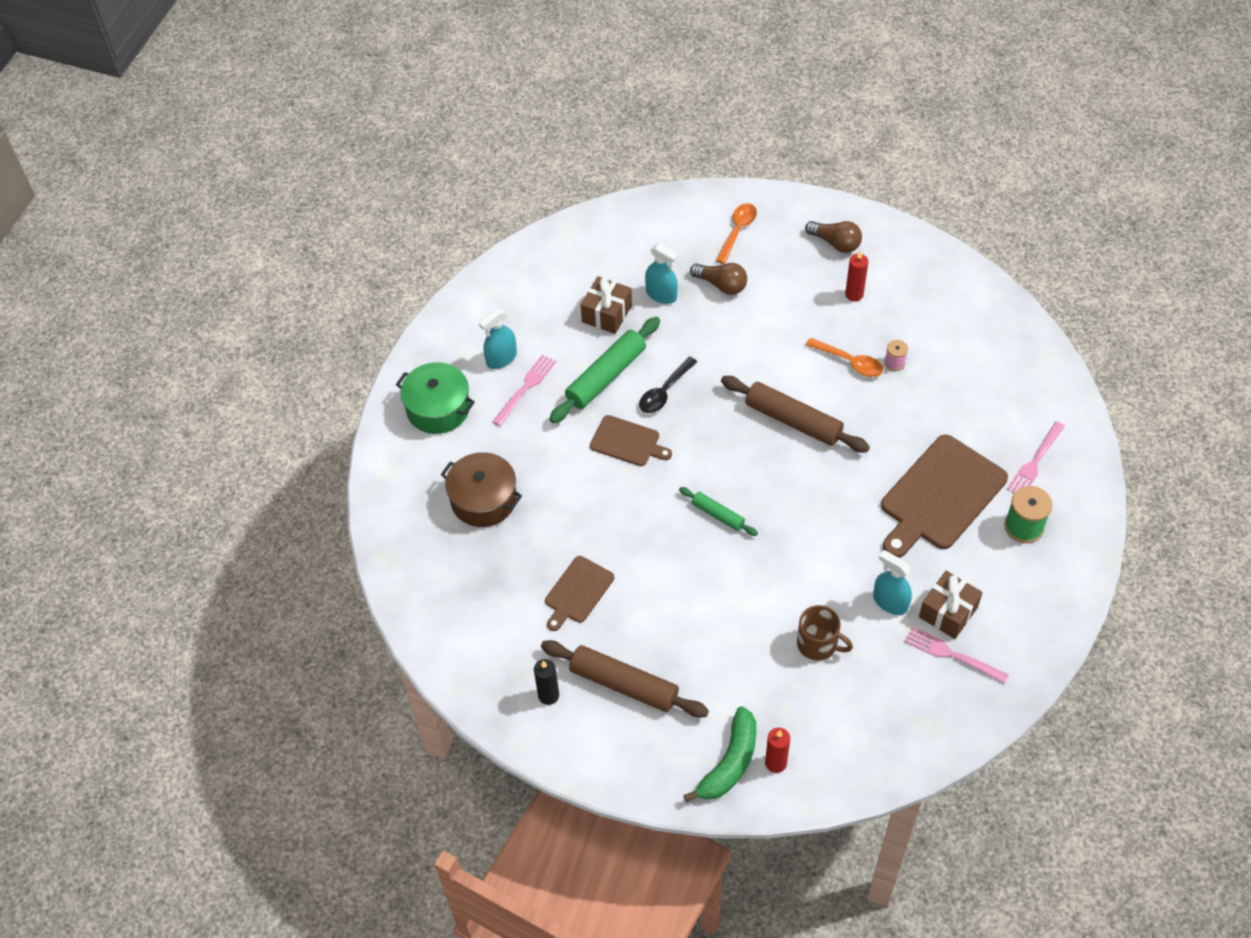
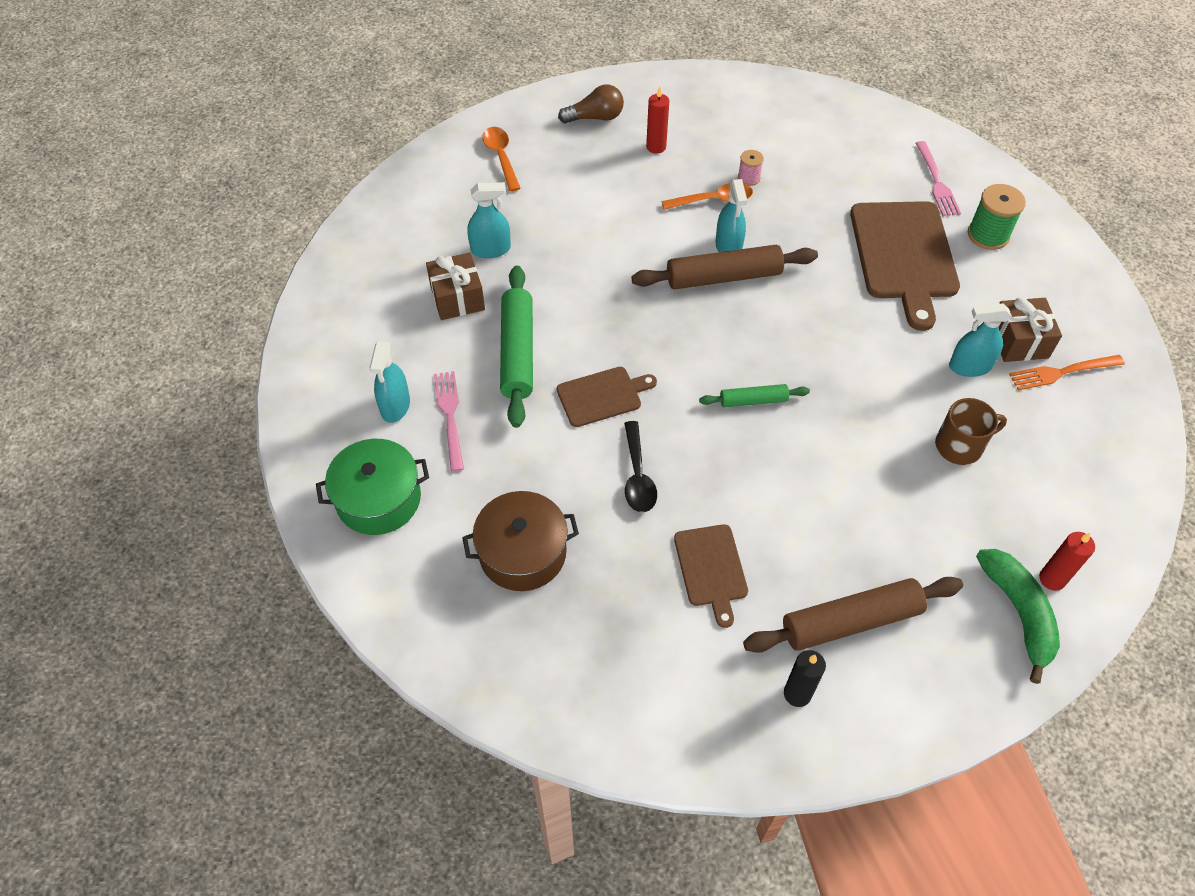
camera: 45 degrees left, 0 degrees up
black spoon [639,357,697,413] -> black spoon moved to [624,421,657,512]
brown light bulb [690,263,747,295] -> none
pink fork [905,627,1009,684] -> orange fork [1009,355,1125,390]
none -> turquoise spray bottle [716,179,747,252]

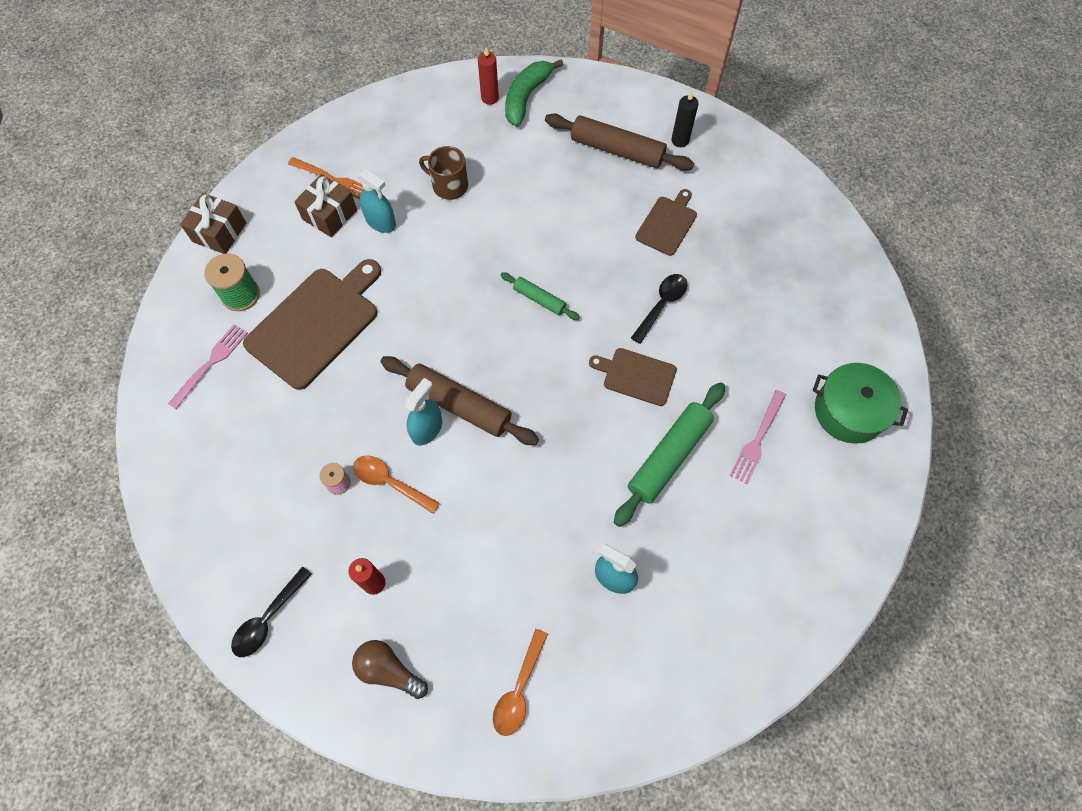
camera: 140 degrees left, 10 degrees up
turquoise spray bottle [370,341,410,423] -> none
brown gift [426,252,485,320] -> brown gift moved to [180,193,246,254]
brown pot [462,491,579,591] -> none
none -> black spoon [231,566,312,657]

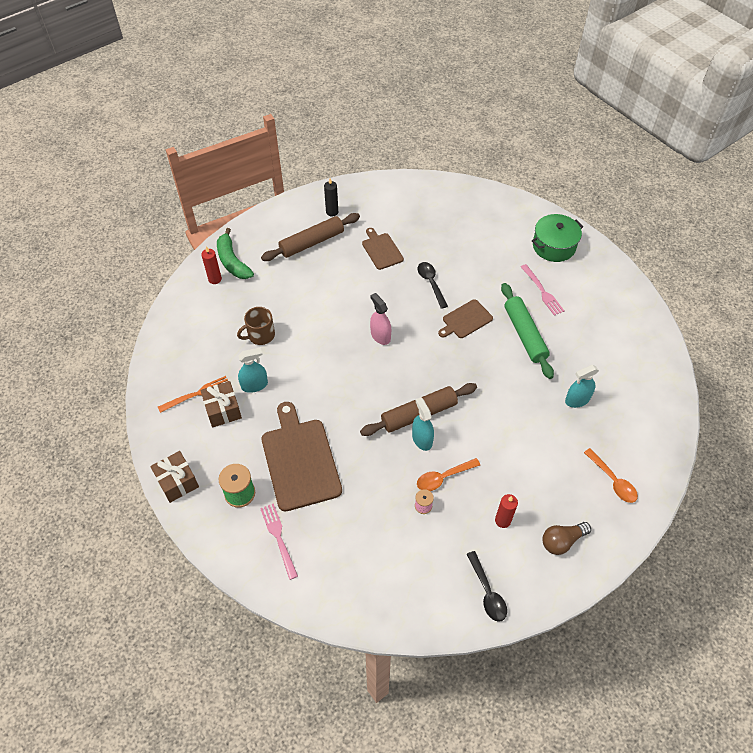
camera: 55 degrees left, 10 degrees down
green rolling pin [501,272,580,320] -> pink spray bottle [370,293,391,345]

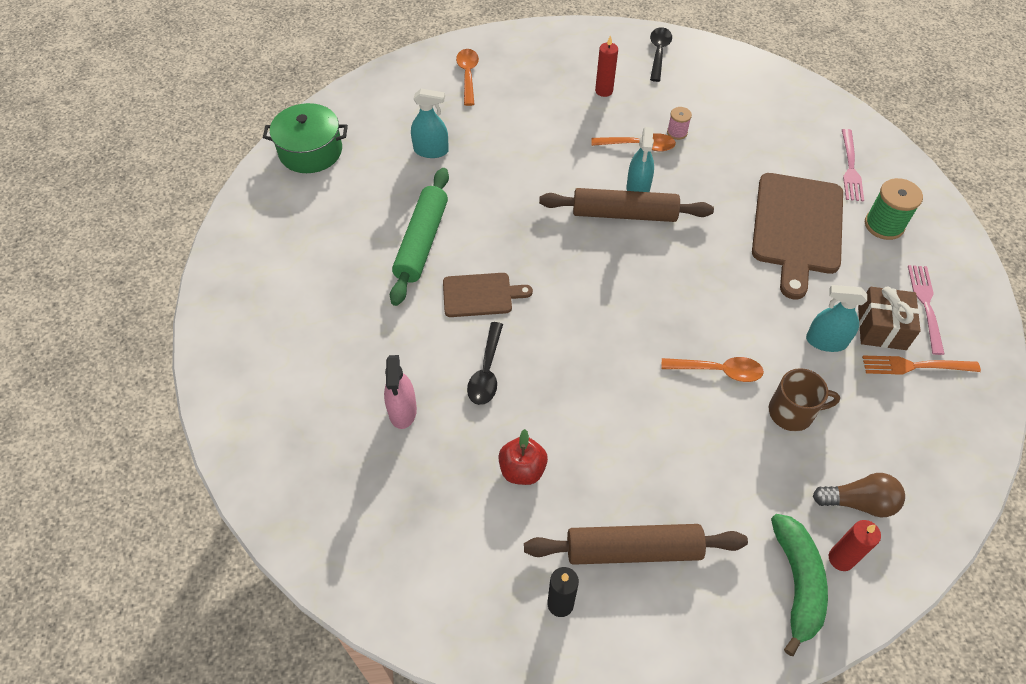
camera: 150 degrees left, 0 degrees up
brown gift [150,451,199,503] -> none
brown cutting board [362,228,404,270] -> red apple [498,429,548,485]
pink spray bottle [370,293,391,345] -> pink spray bottle moved to [384,355,417,429]
pink fork [521,264,564,316] -> pink fork moved to [908,265,944,355]
green pot [532,214,583,262] -> green pot moved to [263,103,348,173]
brown light bulb [543,522,591,555] -> brown light bulb moved to [813,473,905,517]
none -> orange spoon [661,357,764,382]

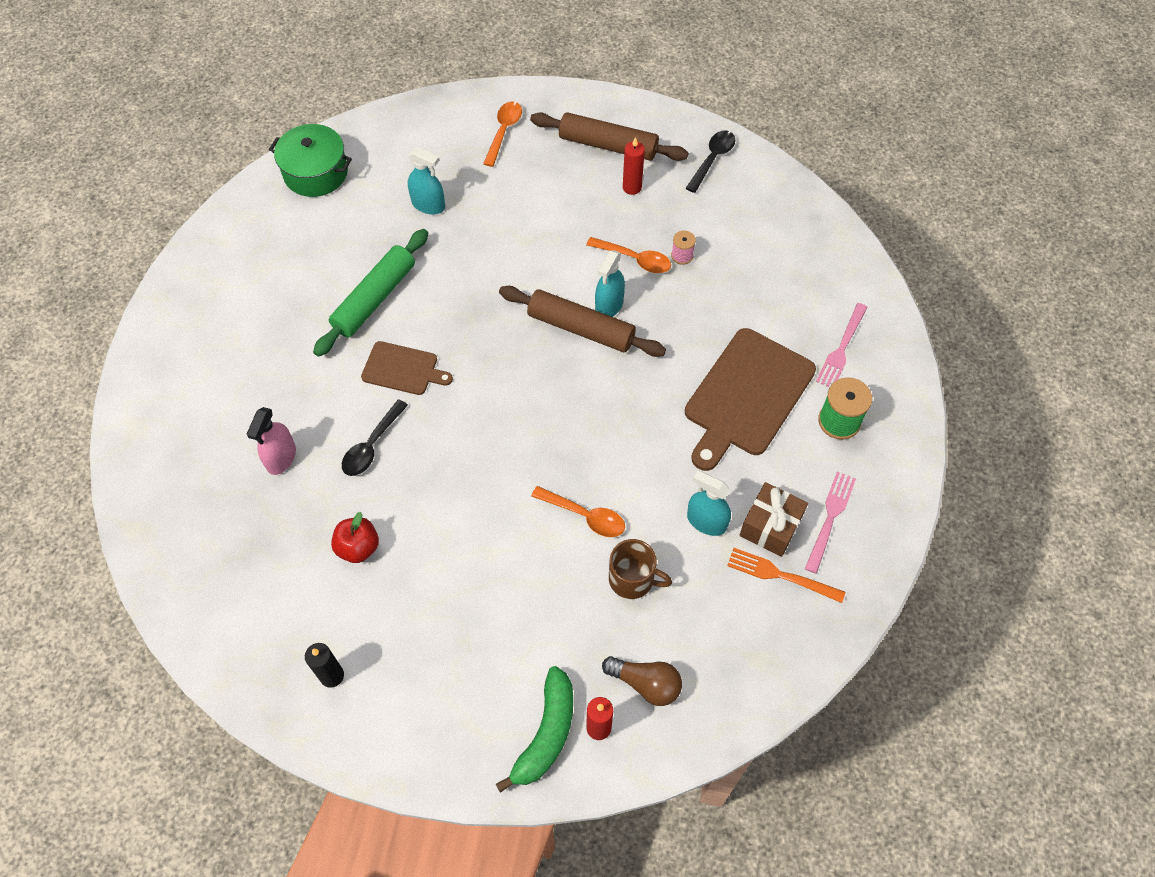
camera: 20 degrees right, 5 degrees up
brown rolling pin [524,524,748,565] -> brown rolling pin moved to [530,112,688,161]

